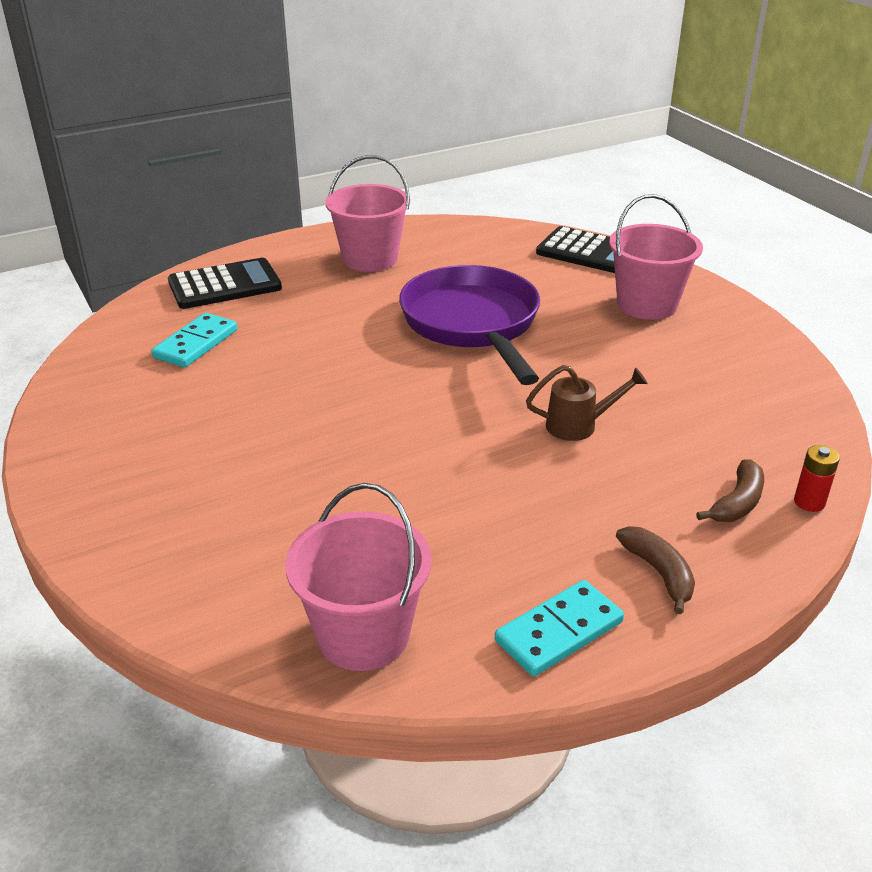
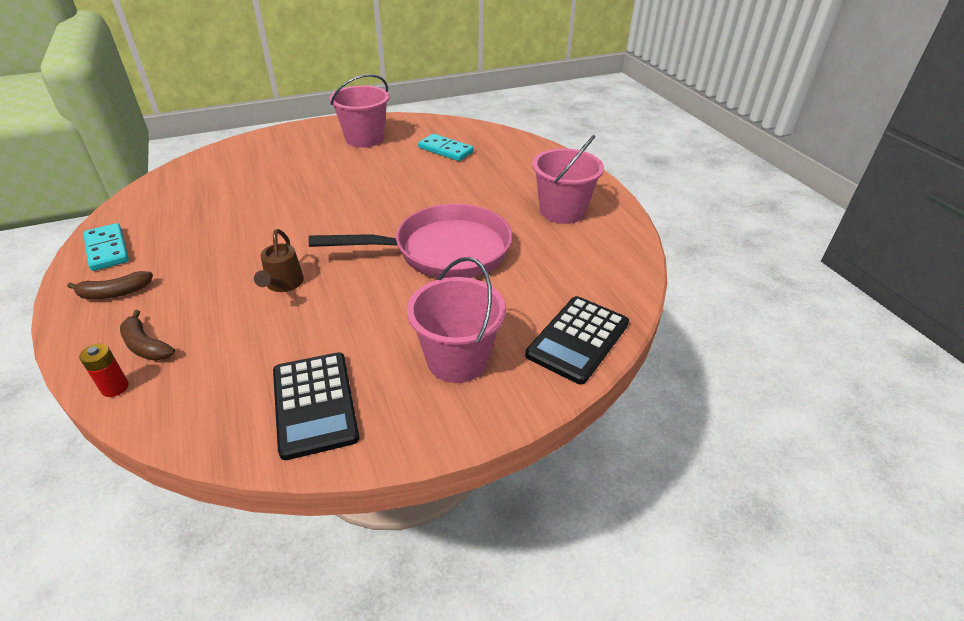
camera: 95 degrees right, 5 degrees up
black calculator [168,258,282,309] -> black calculator moved to [273,352,359,460]
pink bucket [285,483,432,671] -> pink bucket moved to [330,74,389,147]
purple pan [399,265,540,385] -> pink pan [309,204,512,278]

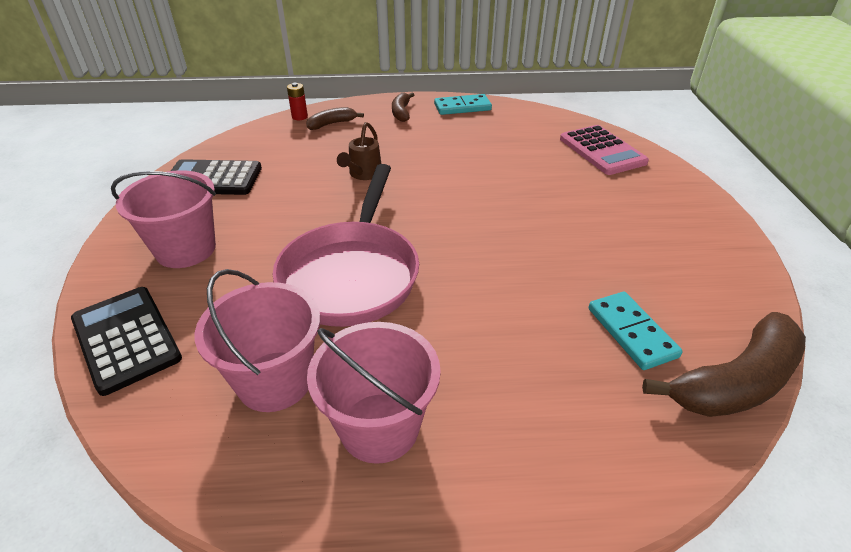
camera: 110 degrees right, 0 degrees up
brown watering can [254,229,304,292] -> brown watering can turned 90 degrees counterclockwise [337,122,381,180]
pink bucket [330,74,389,147] -> pink bucket moved to [195,269,320,412]
turquoise domino [418,134,474,161] -> turquoise domino turned 75 degrees counterclockwise [589,292,683,370]
none -> pink calculator [560,125,649,175]
none -> brown banana [642,312,806,417]

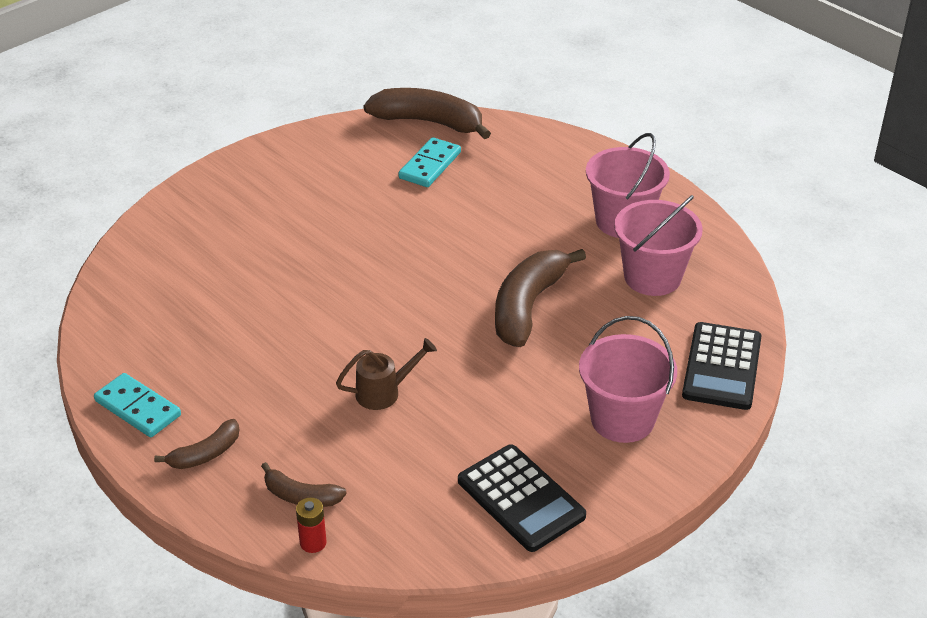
camera: 130 degrees left, 0 degrees up
pink pan [273,164,419,327] -> brown banana [495,249,586,347]
pink calculator [560,125,649,175] -> none

